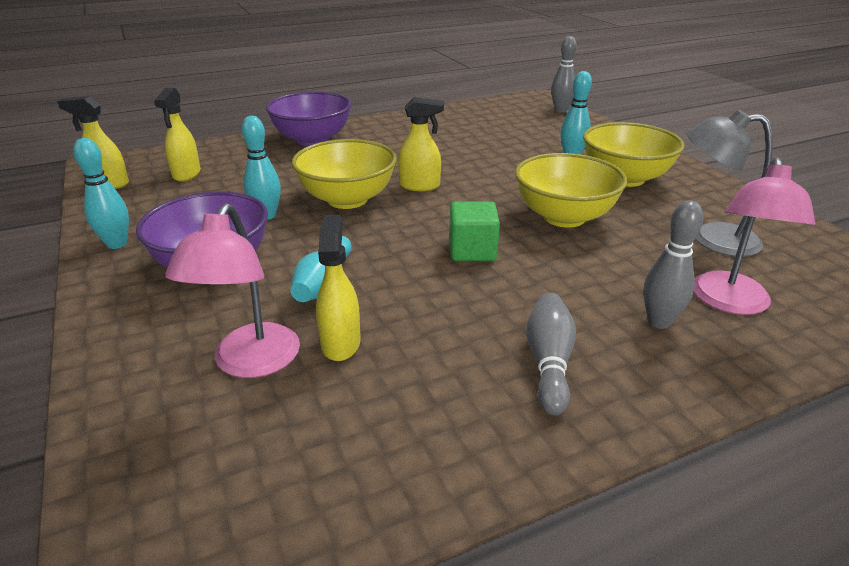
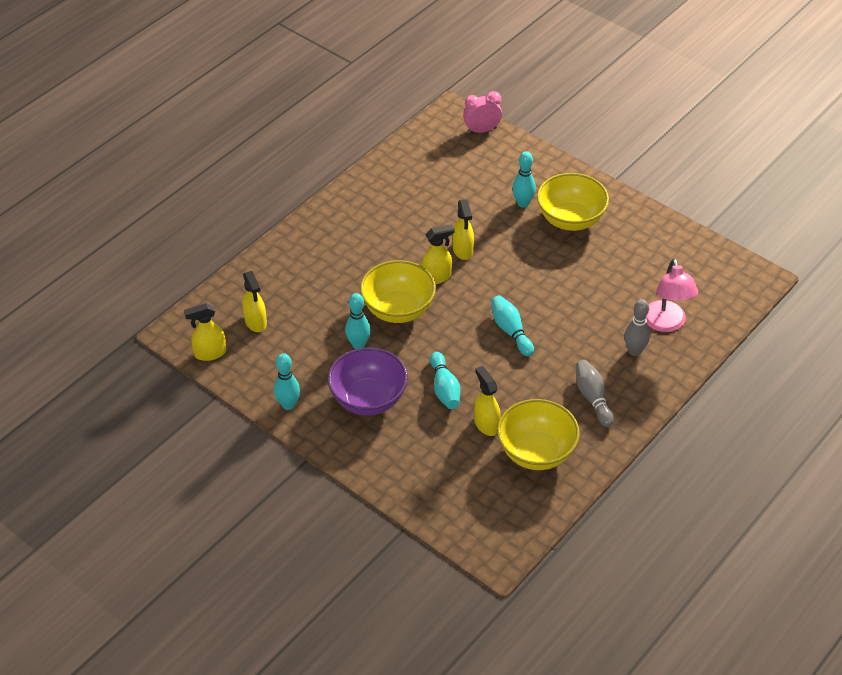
camera: 25 degrees left, 15 degrees up
pink lamp [165,203,300,378] -> none
purple bowl [266,91,351,146] -> none
green cube [449,201,500,261] -> turquoise bowling pin [491,295,534,356]
yellow bowl [515,153,627,228] -> yellow bowl moved to [497,399,580,470]
grey bowling pin [551,36,577,113] -> pink clock [463,91,502,134]
grey lamp [686,110,773,257] -> none
none -> yellow spray bottle [453,199,474,260]

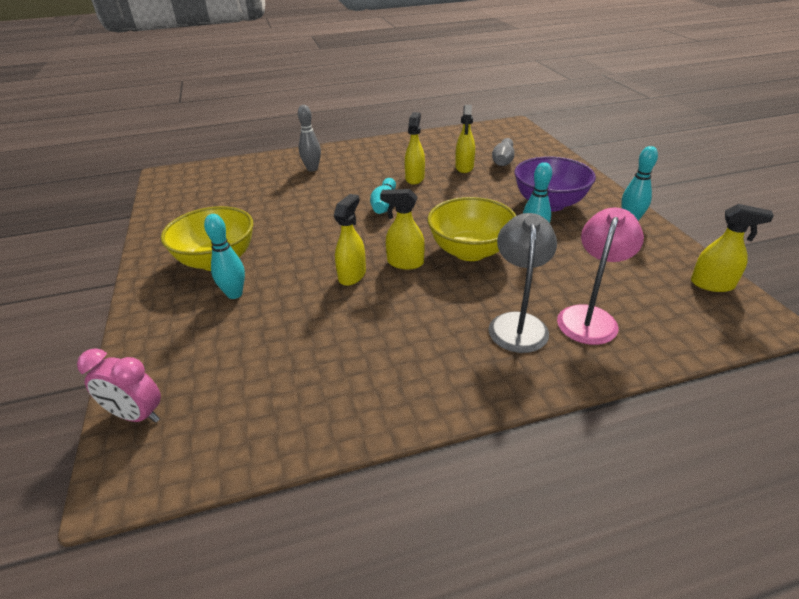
camera: 145 degrees left, 10 degrees down
yellow spray bottle [242,271,267,332] -> yellow spray bottle moved to [405,112,425,185]
turquoise bowling pin [430,352,461,409] -> none
yellow bowl [497,399,580,470] -> none
grey bowling pin [576,360,614,427] -> grey bowling pin moved to [492,138,515,166]
pink lamp [646,258,698,332] -> pink lamp moved to [557,208,644,345]
none -> grey lamp [488,213,557,353]

